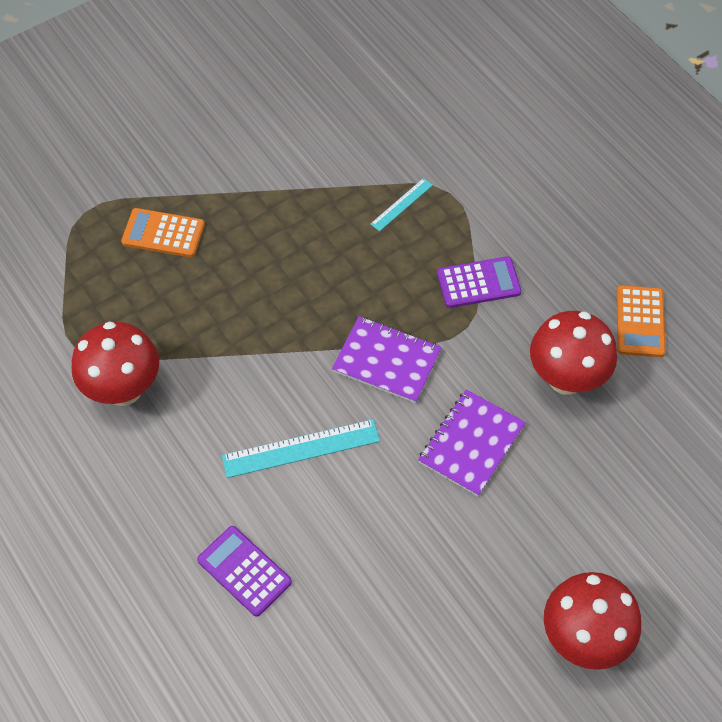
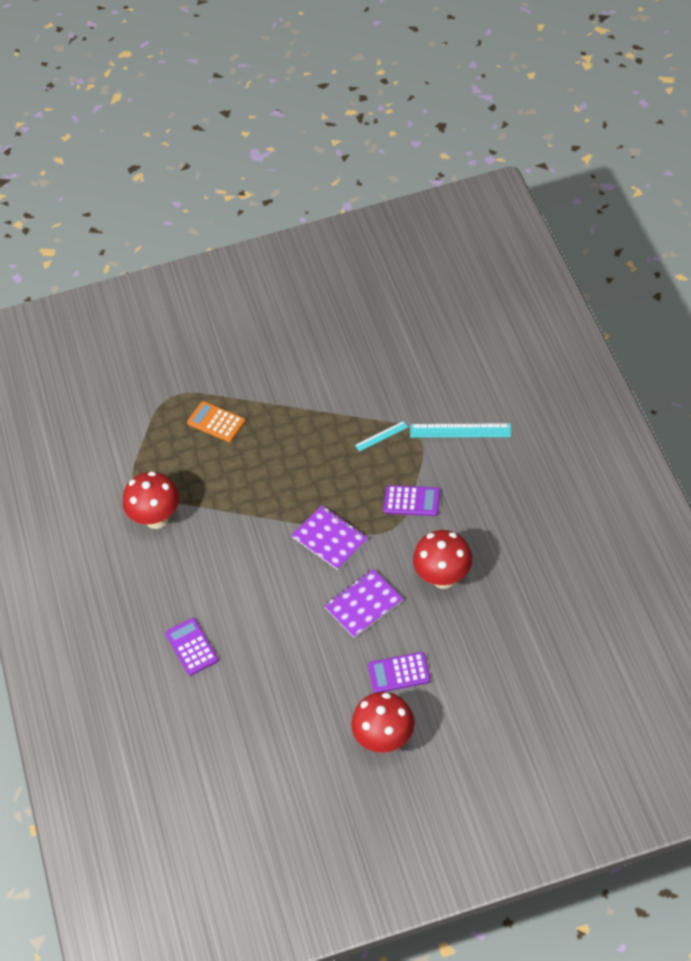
camera: 25 degrees right, 5 degrees down
turquoise ruler [222,419,380,478] -> turquoise ruler moved to [410,423,511,438]
orange calculator [617,285,666,357] -> none
none -> purple calculator [368,652,431,693]

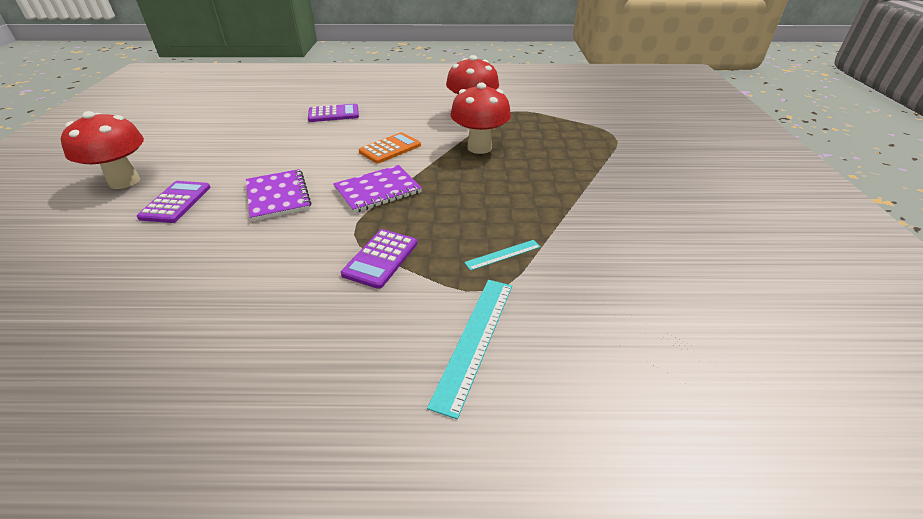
camera: 100 degrees right, 15 degrees down
orange calculator [187,401,245,442] -> orange calculator moved to [359,132,421,164]
turquoise ruler [355,421,408,452] -> turquoise ruler turned 75 degrees clockwise [464,240,541,271]
red mushroom [413,530,473,589] -> red mushroom moved to [451,82,511,154]

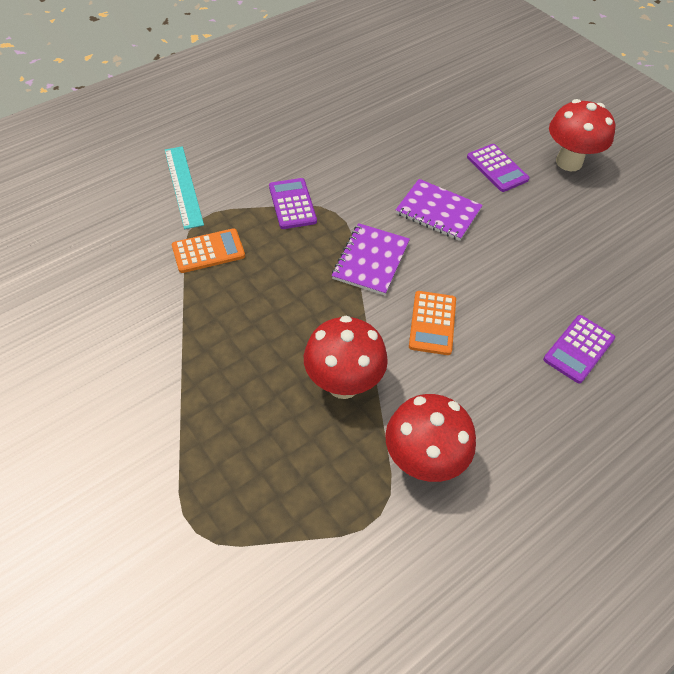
camera: 140 degrees right, 15 degrees up
turquoise ruler [464,240,541,271] -> orange calculator [172,228,245,273]

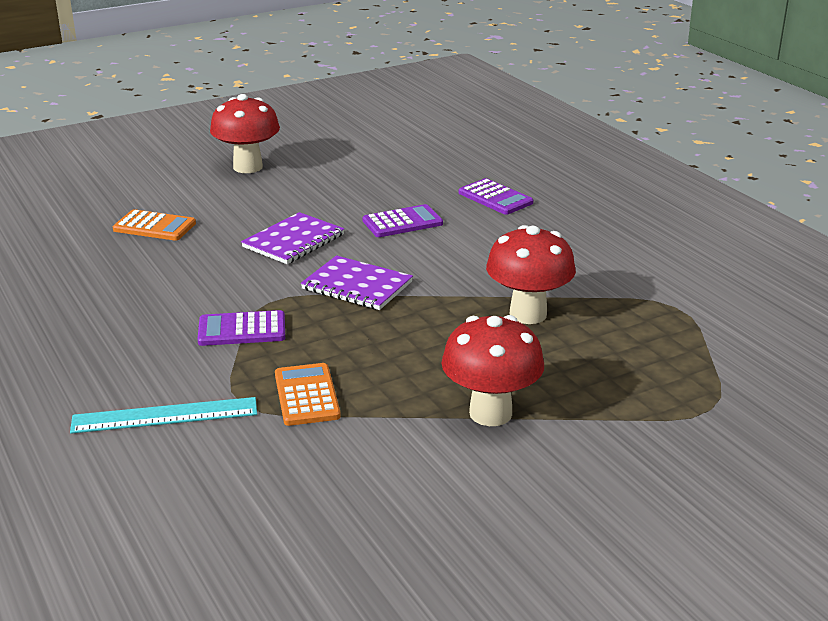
camera: 80 degrees left, 25 degrees down
red mushroom [385,394,476,482] -> red mushroom moved to [442,315,544,426]
orange calculator [409,291,456,355] -> orange calculator moved to [113,209,196,241]
purple calculator [467,144,530,192] -> purple calculator moved to [363,204,443,237]

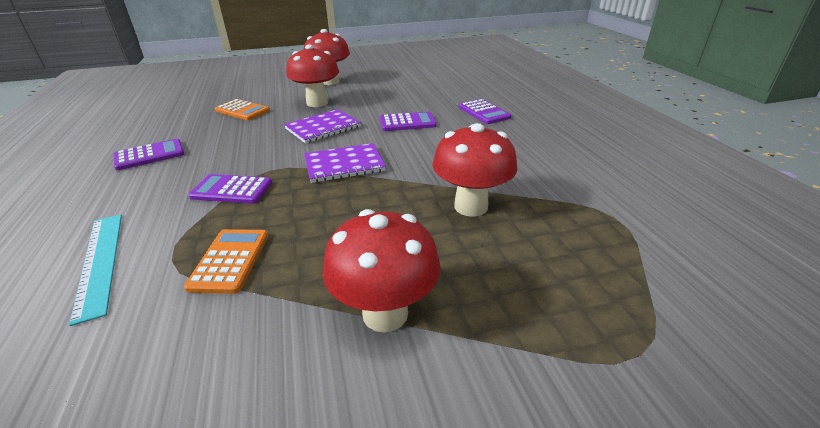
camera: 15 degrees right, 5 degrees up
turquoise ruler [70,397,257,434] -> turquoise ruler turned 60 degrees clockwise [69,214,122,326]
purple notebook [301,255,413,310] -> purple notebook turned 60 degrees counterclockwise [304,143,386,183]
none -> purple calculator [114,139,185,170]
none -> red mushroom [286,45,339,107]

